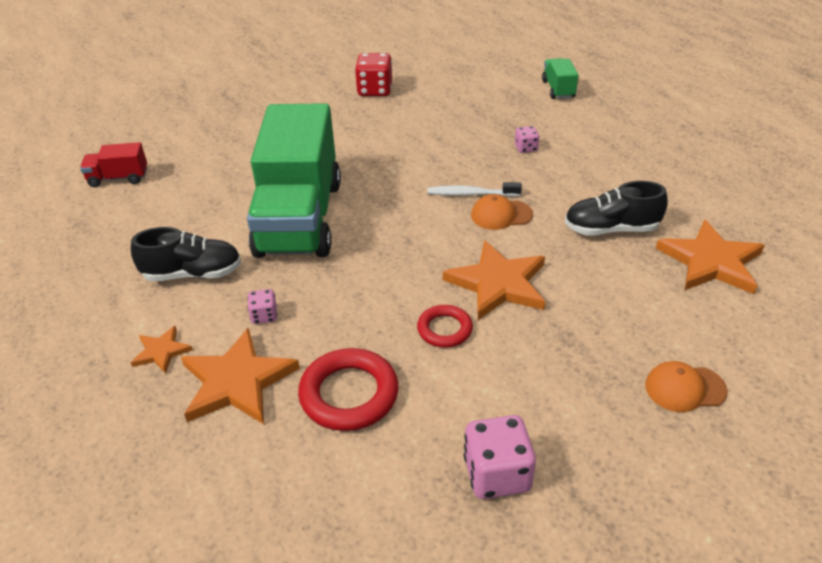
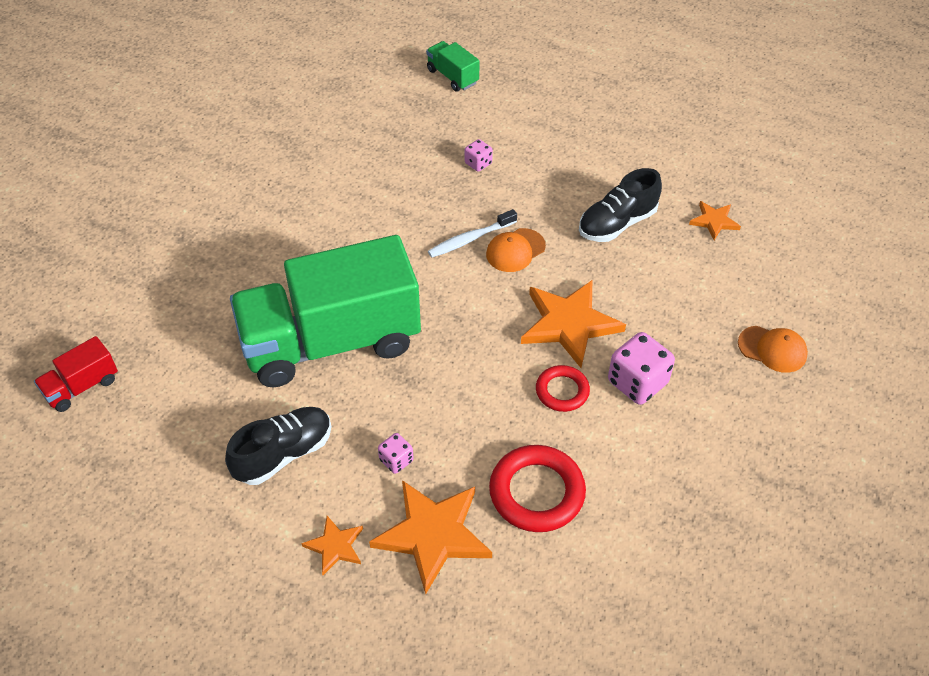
camera: 35 degrees left, 10 degrees up
green truck [247,103,341,258] -> green truck turned 105 degrees clockwise [230,235,421,387]
red dice [355,53,392,96] -> none
pink dice [464,415,536,499] -> pink dice moved to [608,332,675,405]
orange cap [645,361,728,412] -> orange cap turned 120 degrees counterclockwise [738,326,808,373]
orange star [656,219,765,294] -> orange star [689,201,741,240], size x0.52

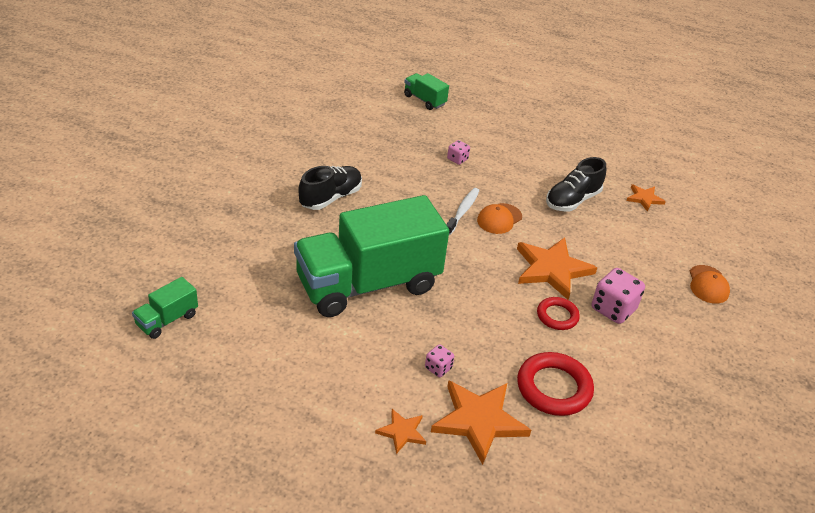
camera: 10 degrees left, 10 degrees down
red truck [34,336,118,412] -> green truck [132,277,198,339]
black shoe [225,407,331,485] -> black shoe moved to [298,166,362,210]
white toothbrush [428,209,517,258] -> white toothbrush turned 150 degrees clockwise [446,188,479,235]
orange cap [738,326,808,373] -> orange cap turned 75 degrees clockwise [690,265,730,304]

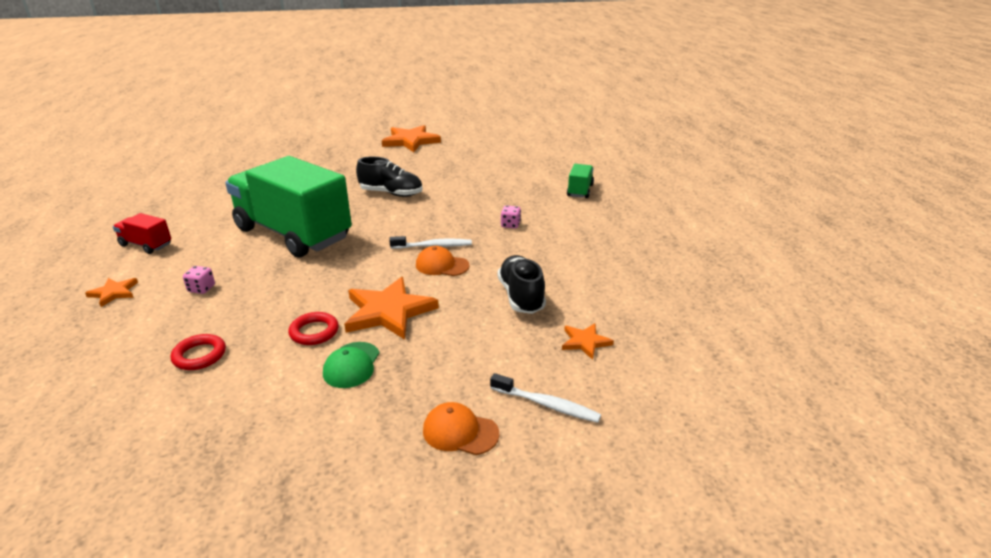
camera: 65 degrees right, 10 degrees down
green truck [132,277,198,339] -> none
orange star [431,380,531,465] -> orange star moved to [382,125,441,152]
red ring [517,352,594,416] -> red ring [171,334,226,370], size x0.60
black shoe [546,157,606,211] -> black shoe turned 60 degrees clockwise [497,255,546,314]
pink dice [591,268,645,324] -> green cap [323,342,379,388]
orange cap [690,265,730,304] -> orange cap turned 45 degrees clockwise [423,402,499,455]
none -> red truck [113,213,171,254]
none -> white toothbrush [490,373,601,423]

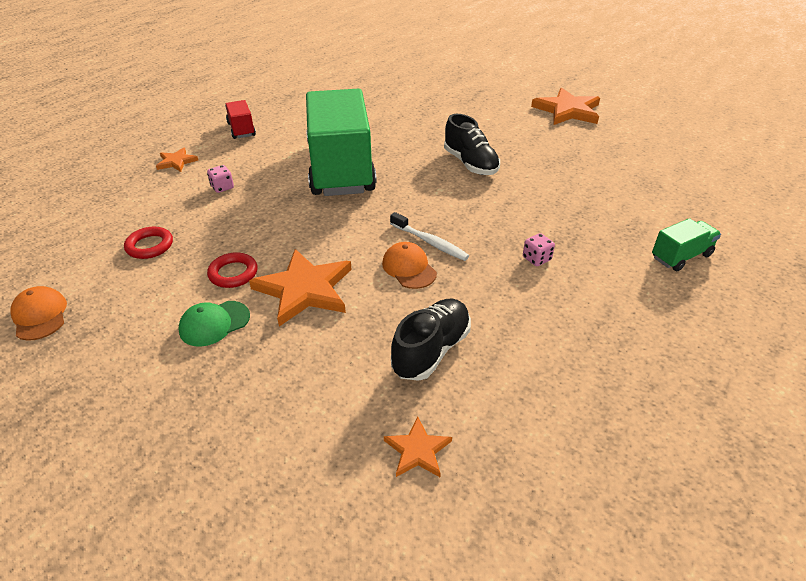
camera: 45 degrees right, 10 degrees up
orange cap [423,402,499,455] -> orange cap moved to [10,286,67,341]
white toothbrush [490,373,601,423] -> none

